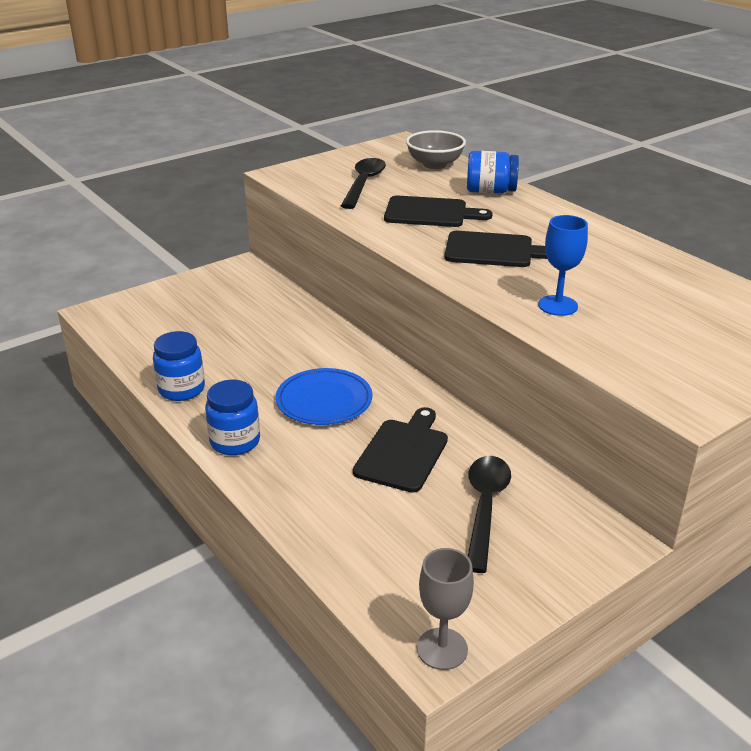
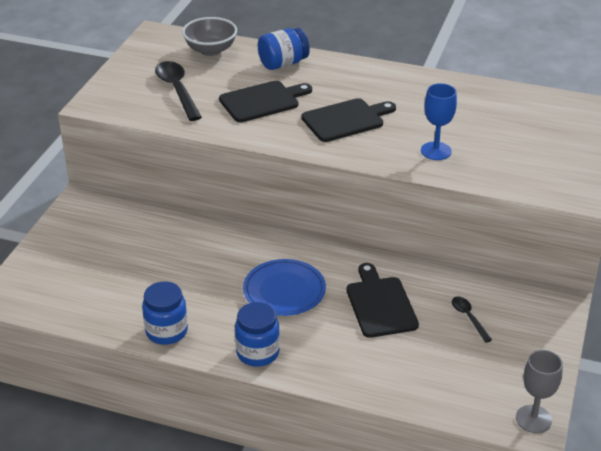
camera: 35 degrees left, 5 degrees up
black spoon [468,456,511,573] -> black spoon [452,297,492,343], size x0.54

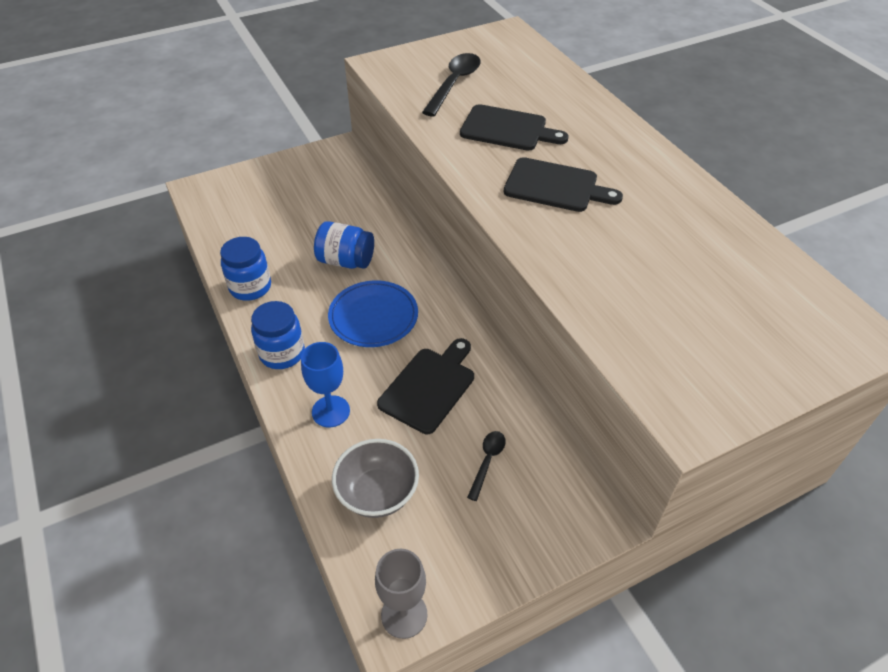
camera: 45 degrees right, 10 degrees up
grey bowl [182,17,237,56] -> grey bowl moved to [332,439,419,518]
blue jar [258,28,310,70] -> blue jar moved to [314,221,374,269]
blue goblet [421,83,457,160] -> blue goblet moved to [301,342,350,427]

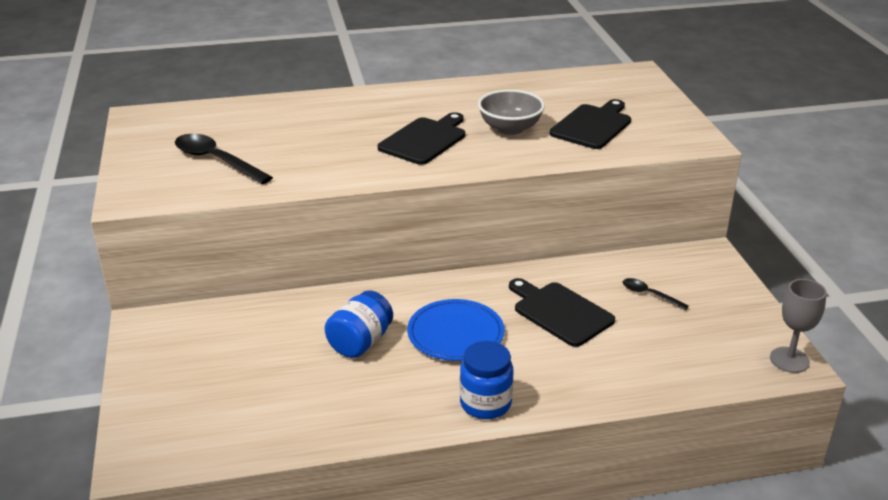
camera: 75 degrees left, 15 degrees down
blue jar [220,237,271,301] -> none
blue goblet [301,342,350,427] -> none
grey bowl [332,439,419,518] -> grey bowl moved to [478,89,545,135]
black cutting board [460,104,568,151] -> black cutting board moved to [550,99,631,149]

